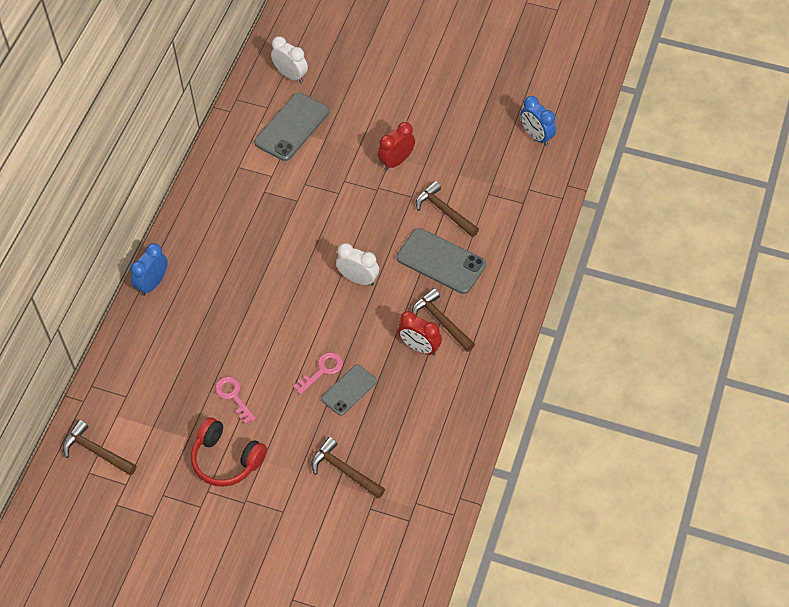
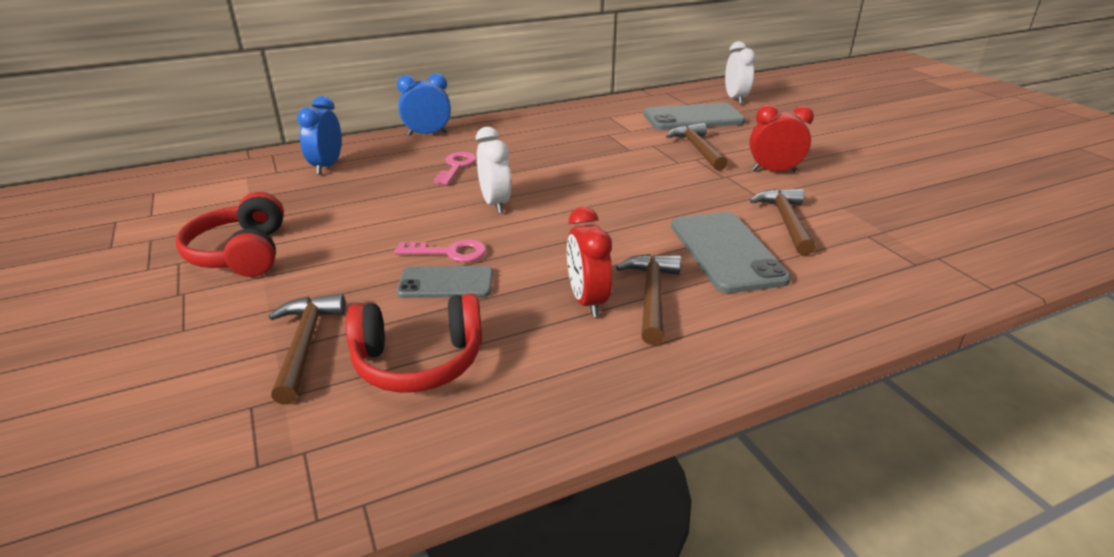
camera: 45 degrees right, 25 degrees down
brown hammer [63,420,137,476] -> brown hammer moved to [666,123,728,171]
pink key [215,376,256,424] -> pink key moved to [434,152,477,185]
white clock [336,243,379,286] -> white clock moved to [476,127,511,213]
blue clock [520,96,556,146] -> blue clock moved to [297,96,342,175]
none -> red headphones [346,293,482,393]

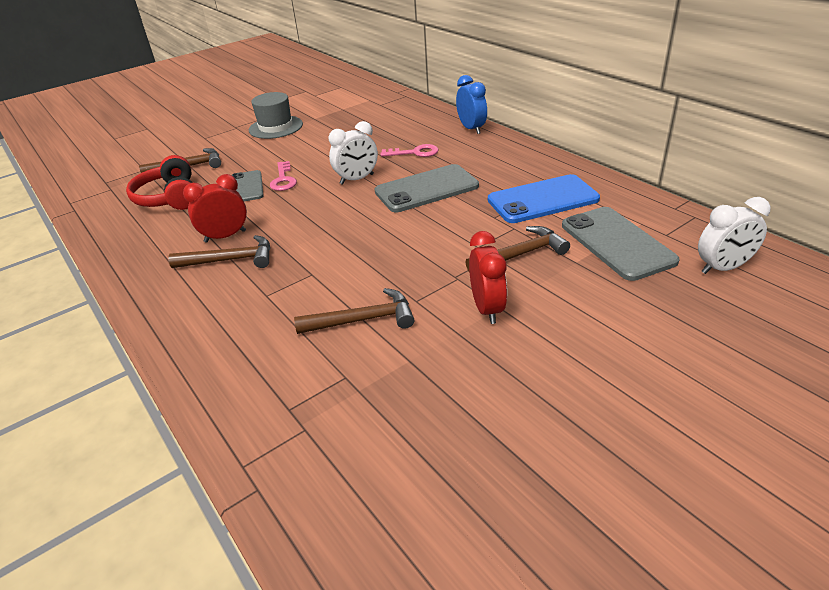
camera: 80 degrees right, 5 degrees up
red headphones [176,192,284,277] -> grey hat [249,92,303,139]
blue clock [297,96,342,175] -> none
grey phone [671,212,791,293] -> grey phone moved to [375,164,479,212]
none -> blue phone [488,174,600,223]

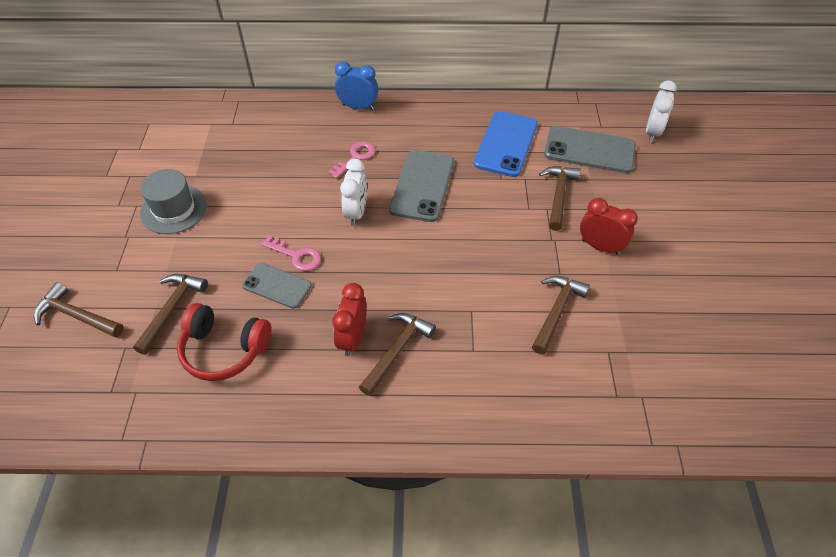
camera: 55 degrees left, 15 degrees up
none -> brown hammer [34,282,124,338]

